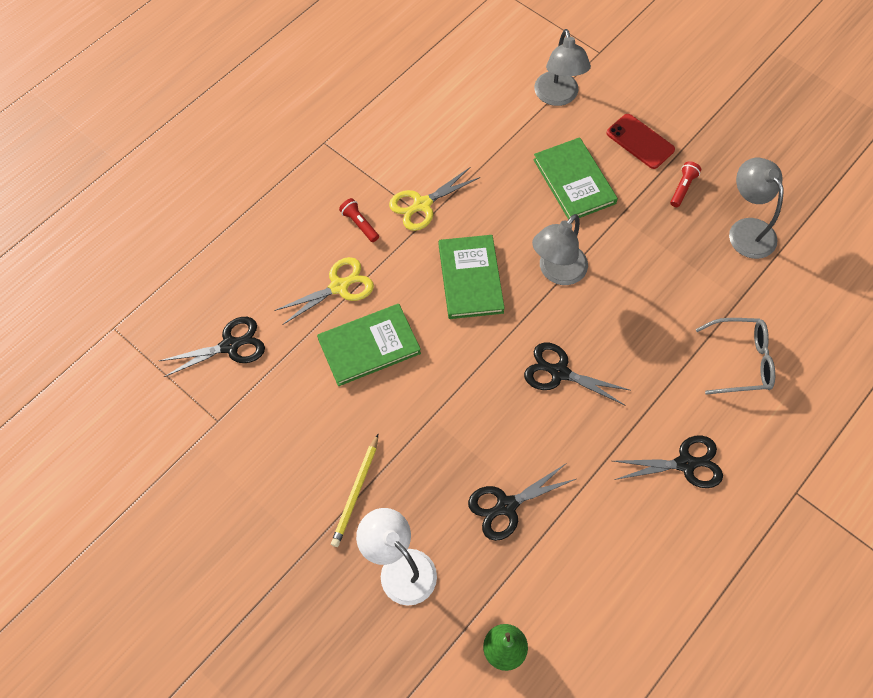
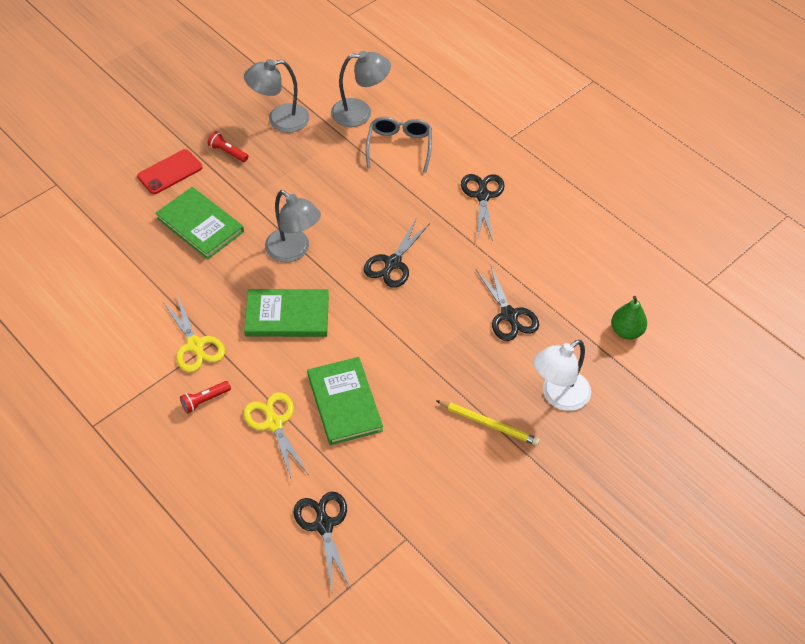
camera: 85 degrees left, 10 degrees down
green book [533,137,618,220] -> green book turned 60 degrees clockwise [156,187,244,259]
grey lamp [534,29,591,106] -> grey lamp moved to [331,51,391,127]

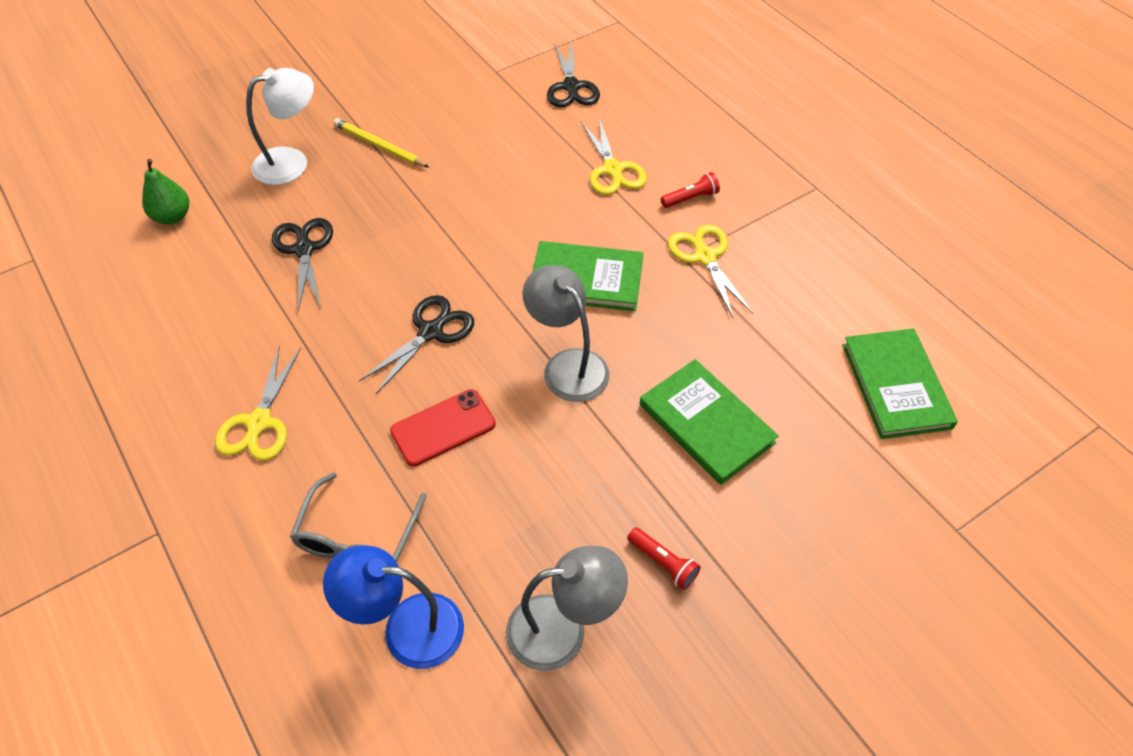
camera: 170 degrees left, 0 degrees up
red phone [137,149,202,194] -> red phone moved to [390,389,496,466]
green book [307,357,383,445] -> green book moved to [842,328,958,439]
grey lamp [331,51,391,127] -> blue lamp [323,545,464,669]
black scissors [461,174,505,241] -> yellow scissors [215,346,301,461]

